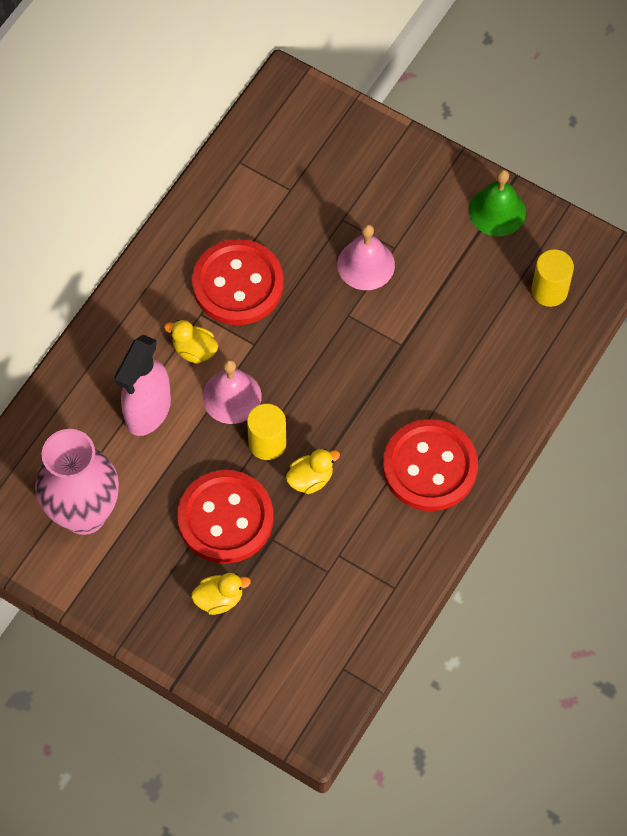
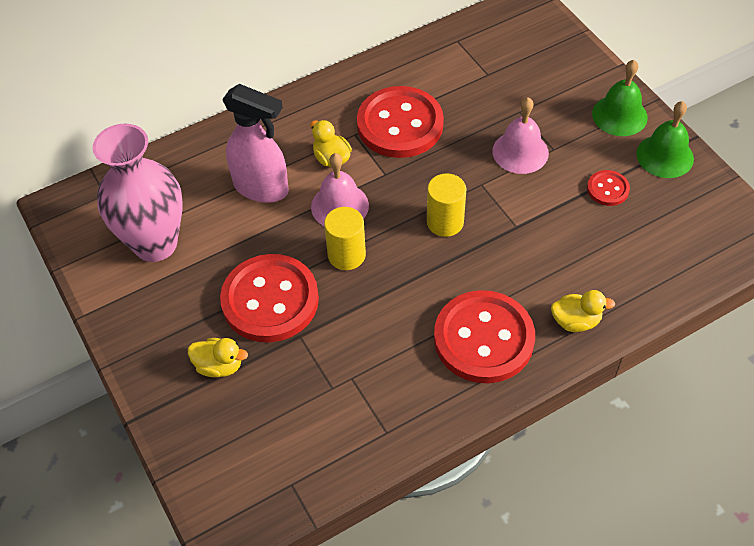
camera: 30 degrees right, 10 degrees down
pink spray bottle [114,334,171,436] -> pink spray bottle turned 120 degrees counterclockwise [222,84,289,203]
yellow duck [286,449,340,494] -> yellow duck moved to [551,290,615,332]
yellow cylinder [531,249,574,307] -> yellow cylinder moved to [427,173,466,237]
none -> red button [587,170,630,206]
none -> green bell [592,60,648,136]

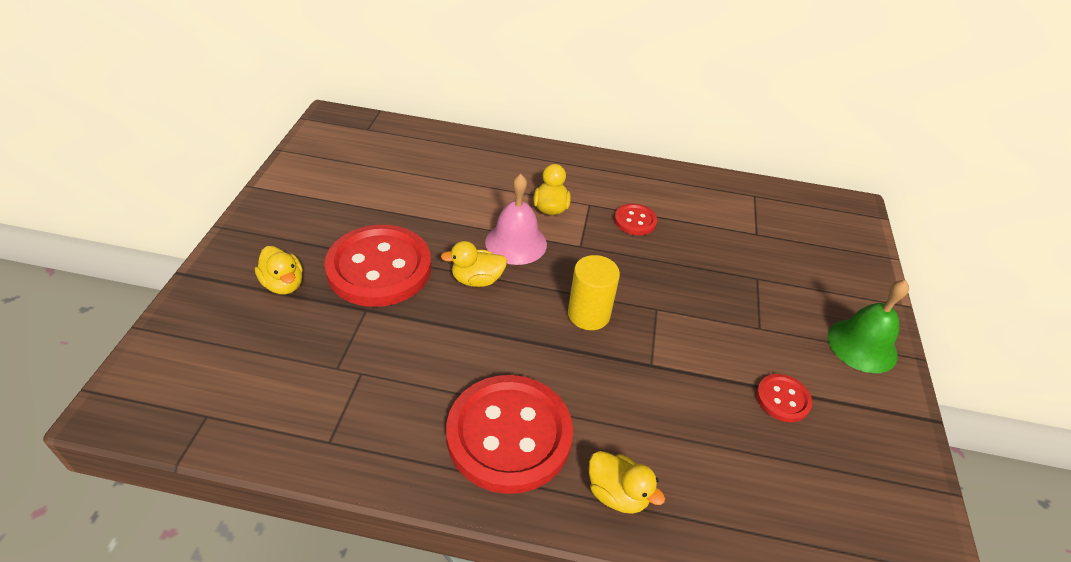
camera: 35 degrees right, 10 degrees down
pink vase [93,124,183,262] -> none
pink spray bottle [222,84,289,203] -> none
yellow cylinder [324,207,366,270] -> yellow duck [441,241,507,287]
red button [357,86,444,158] -> red button [614,204,657,235], size x0.46
pink bell [492,97,549,174] -> none
green bell [636,101,694,178] -> none

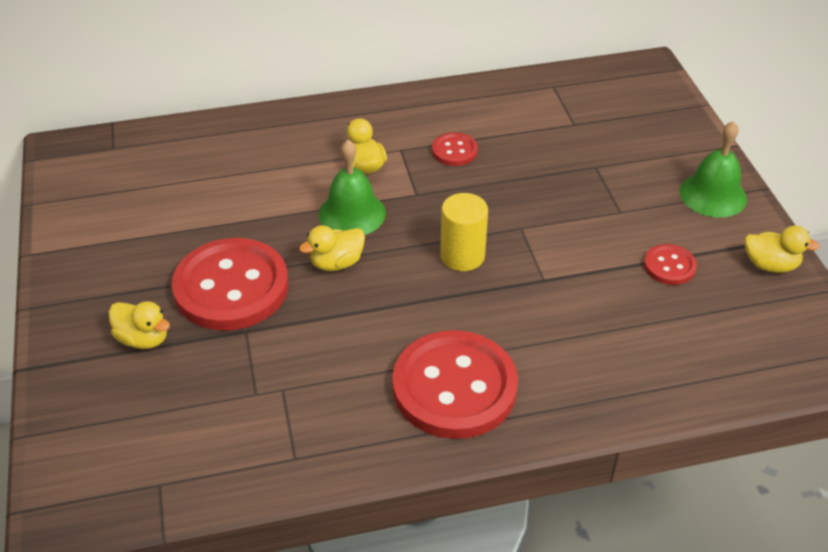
camera: 20 degrees left, 0 degrees up
pink bell [485,174,547,265] -> green bell [318,140,386,235]
yellow duck [589,451,665,514] -> yellow duck moved to [745,226,820,273]

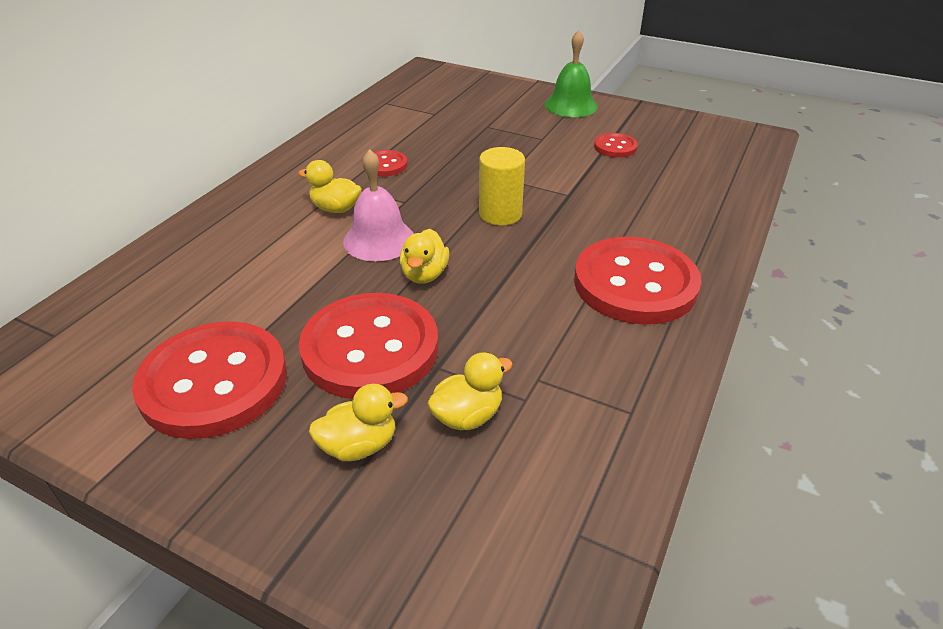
camera: 50 degrees left, 5 degrees down
green bell [318,140,386,235] -> pink bell [343,149,414,261]
yellow duck [745,226,820,273] -> yellow duck moved to [427,352,513,430]
none -> red button [132,321,287,439]

